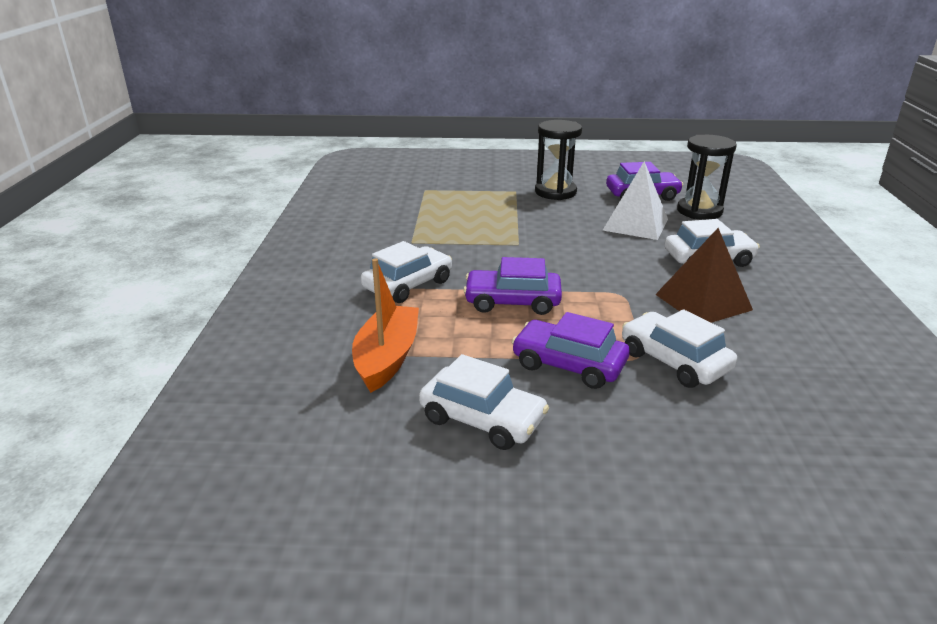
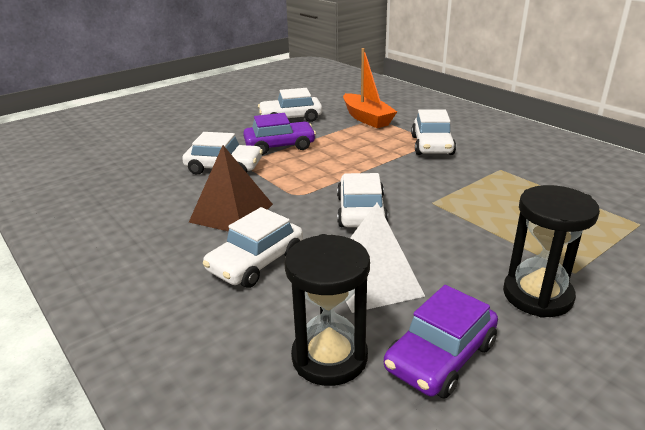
camera: 140 degrees right, 0 degrees up
purple car [463,257,562,315] -> none
none -> white car [337,173,388,227]

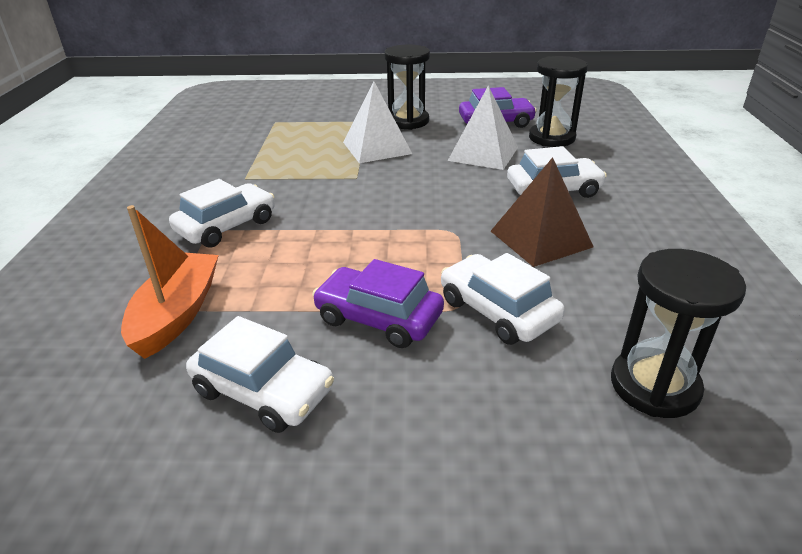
camera: 140 degrees left, 5 degrees up
white car [337,173,388,227] -> none
none -> white pyramid [343,82,412,163]
none -> black hourglass [611,249,746,418]

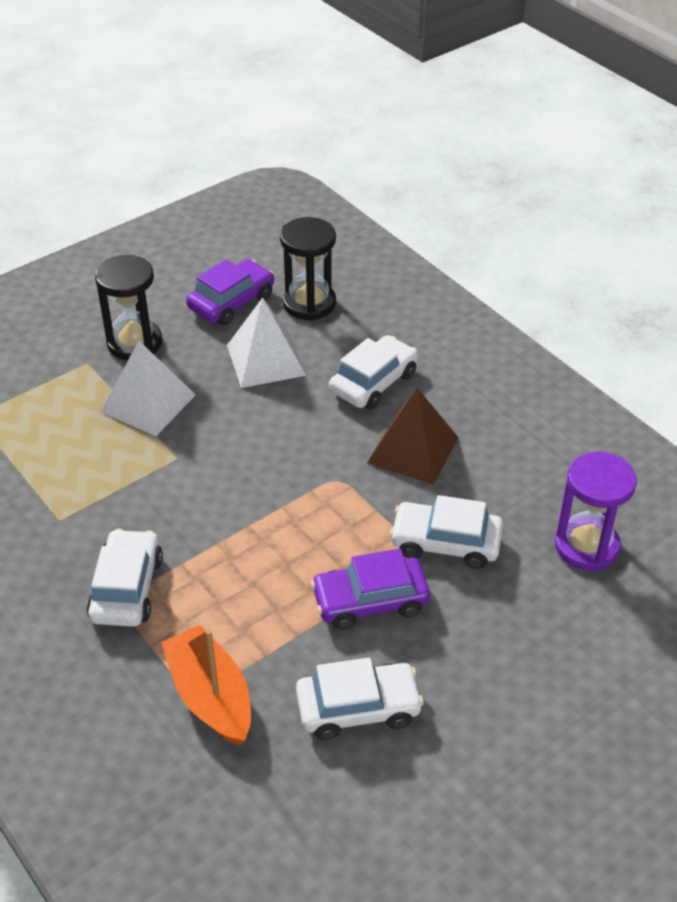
camera: 40 degrees left, 10 degrees up
black hourglass [611,249,746,418] -> purple hourglass [555,452,637,571]

